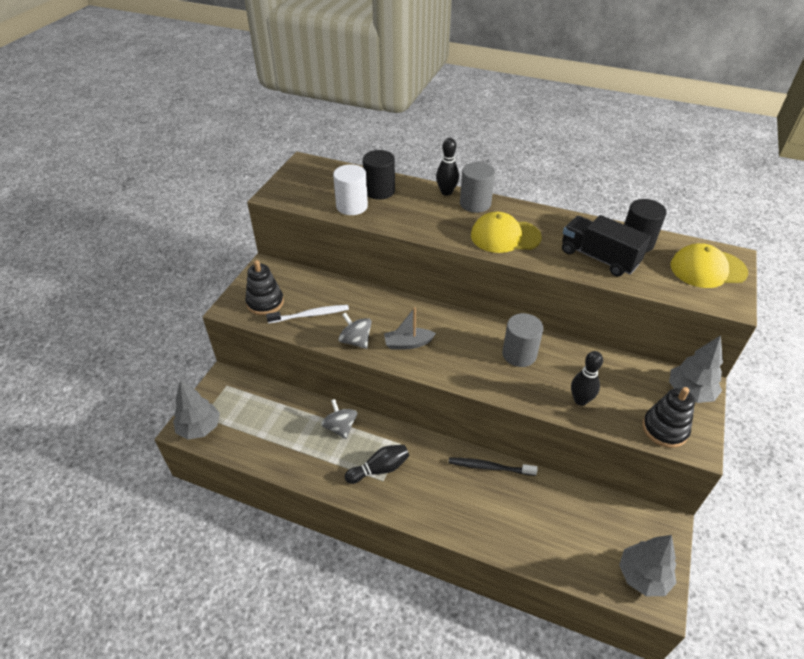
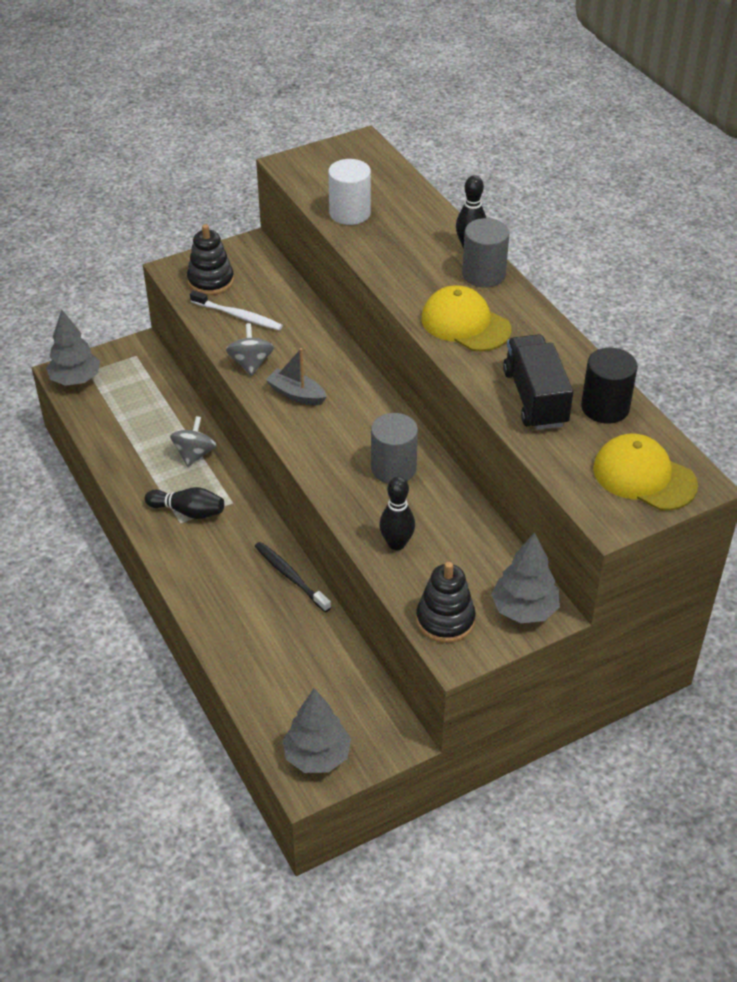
camera: 40 degrees right, 0 degrees up
black cylinder [363,150,395,200] -> none

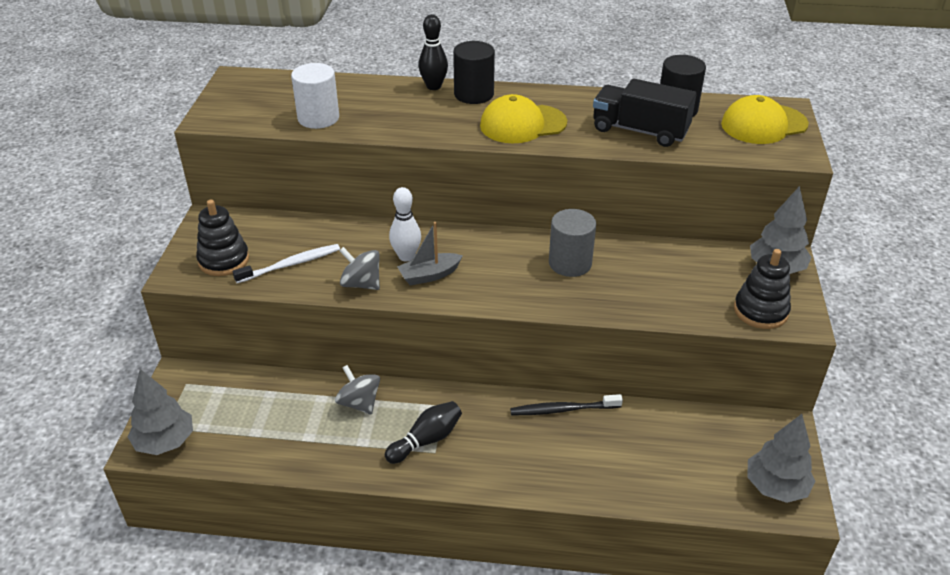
camera: 55 degrees left, 5 degrees down
black bowling pin [379,477,415,550] -> none
grey cylinder [462,218,510,288] -> black cylinder [453,41,495,104]
none -> white bowling pin [389,187,421,261]

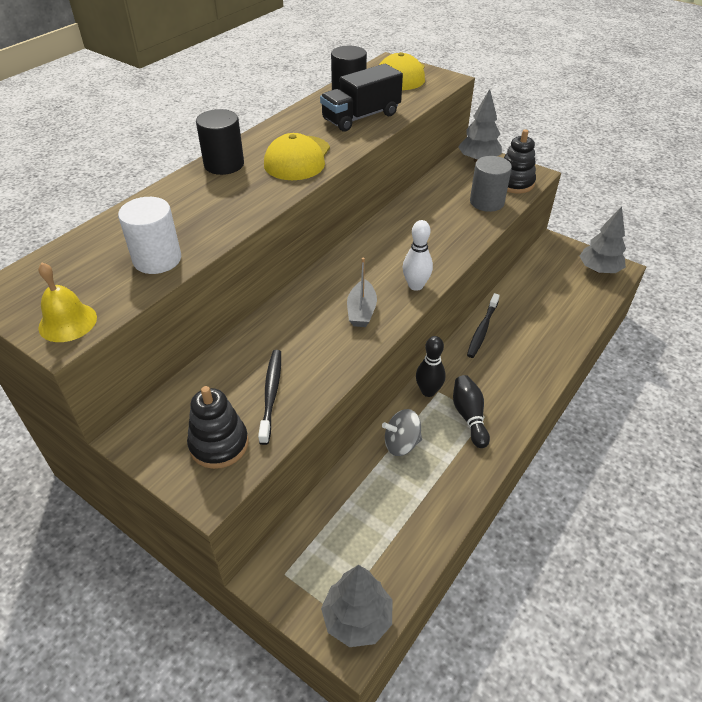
camera: 60 degrees left, 5 degrees up
white toothbrush [233,244,340,283] -> black toothbrush [258,350,281,445]
grey spinning top [339,247,380,290] -> none
white bowling pin [389,187,421,261] -> white bowling pin moved to [403,220,433,291]
black bowling pin [419,14,448,90] -> black bowling pin moved to [416,336,446,397]
grey cylinder [549,209,596,277] -> grey cylinder moved to [470,156,512,212]
none -> yellow bell [38,263,97,342]

